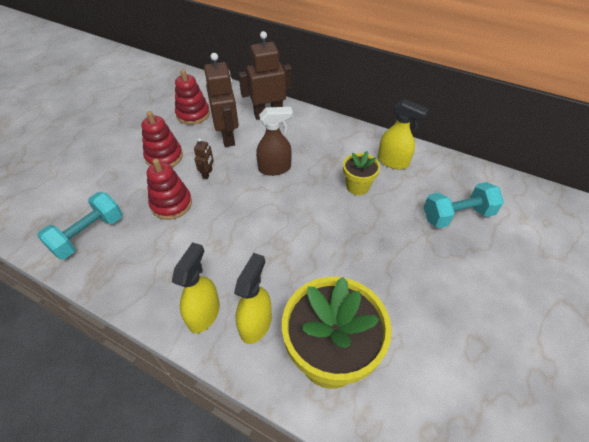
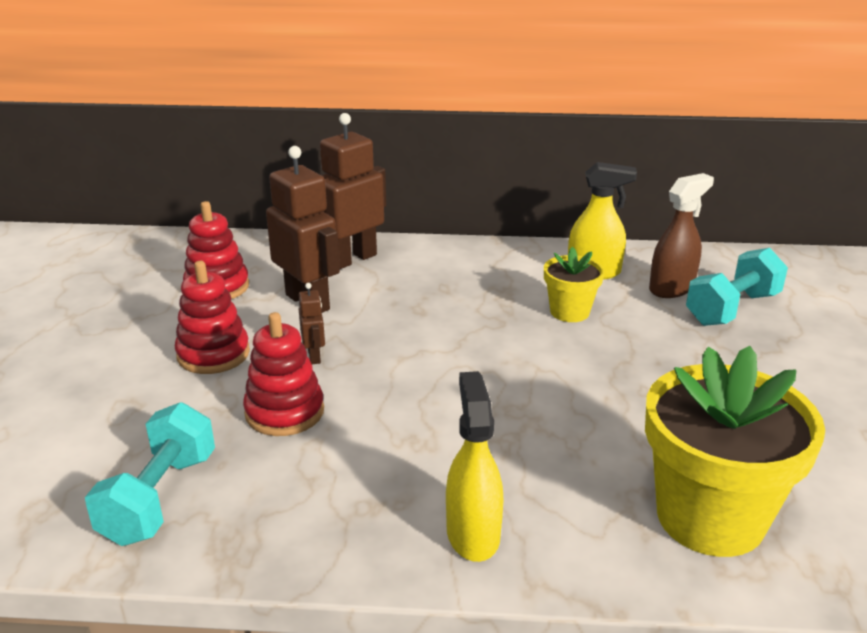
camera: 25 degrees left, 20 degrees down
yellow spray bottle [234,253,272,344] -> none
brown spray bottle [256,107,293,176] -> brown spray bottle moved to [649,173,714,298]

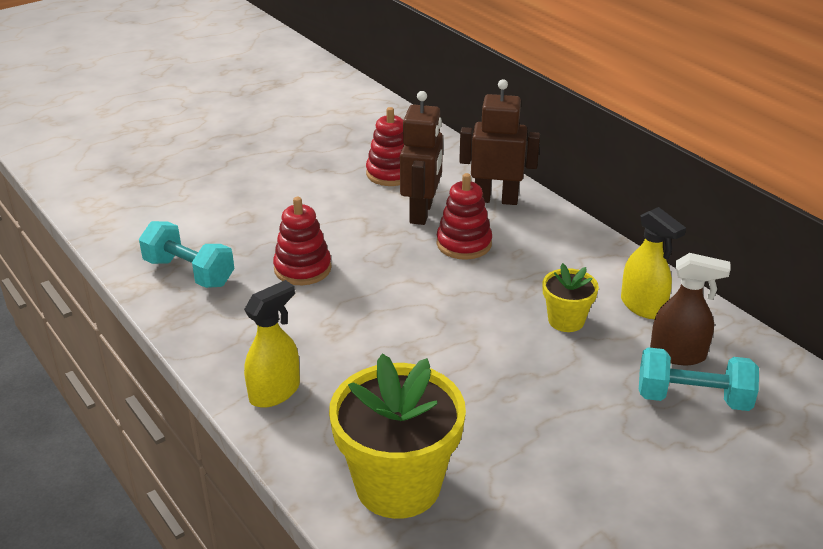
camera: 50 degrees right, 5 degrees up
turquoise dumbbell [85,402,215,546] -> turquoise dumbbell turned 60 degrees clockwise [139,221,234,288]
red stacking toy [175,261,250,374] -> red stacking toy moved to [436,173,492,260]
brown robot [298,283,325,364] -> none

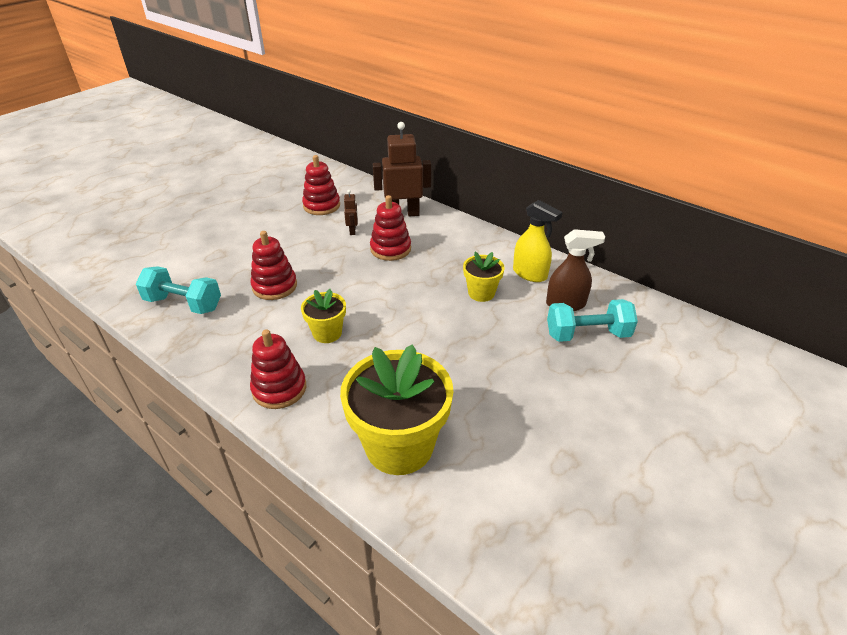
camera: 15 degrees left, 5 degrees up
yellow spray bottle [244,280,300,408] -> red stacking toy [250,329,306,409]
brown robot [400,91,443,225] -> brown robot [344,190,358,235], size x0.47
none -> yellow flower pot [301,289,346,343]

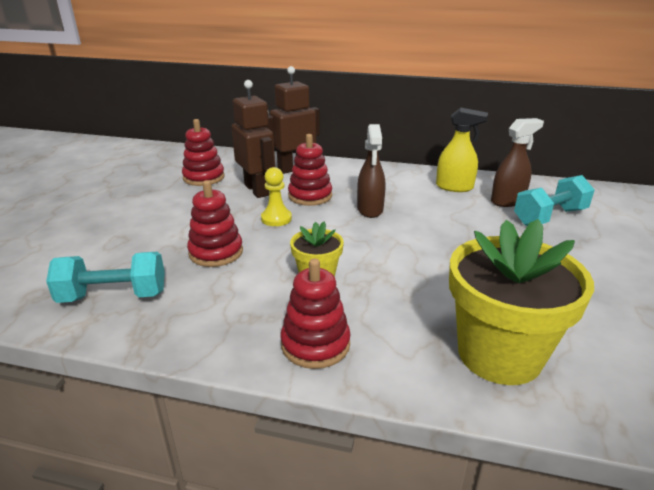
camera: 25 degrees left, 10 degrees down
brown robot [344,190,358,235] -> brown robot [231,80,275,198], size x2.14
yellow flower pot [463,252,505,302] -> none
none -> yellow pawn [261,167,292,226]
none -> brown spray bottle [357,124,385,218]

